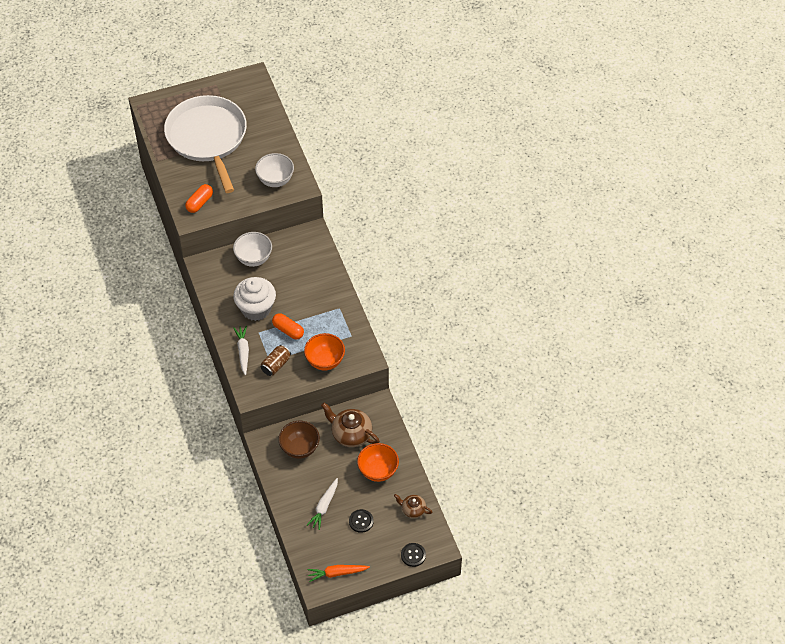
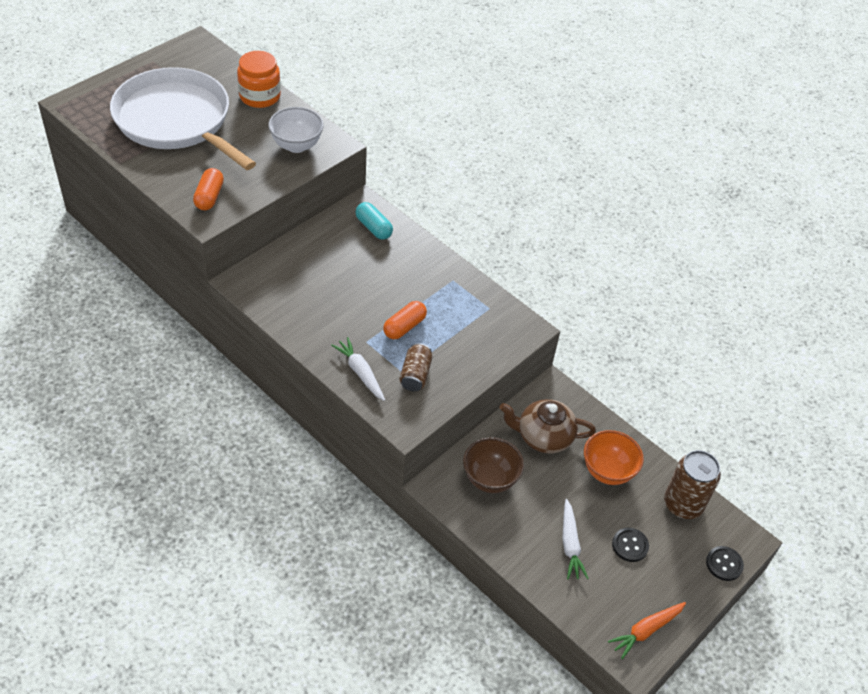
camera: 30 degrees left, 5 degrees down
white bowl [233,232,272,267] -> none
white cupcake [233,277,276,321] -> none
orange capsule [272,313,304,339] -> orange capsule turned 60 degrees counterclockwise [383,301,427,339]
orange bowl [304,333,345,370] -> none
brown teapot [394,494,432,518] -> brown can [664,450,721,519]
none -> orange jar [237,51,281,108]
none -> turquoise capsule [355,202,393,240]

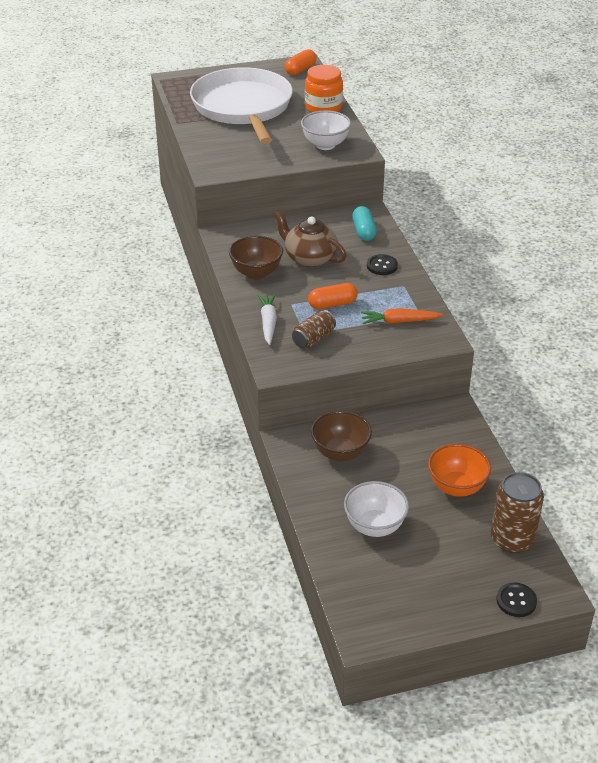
camera: 35 degrees right, 10 degrees down
orange capsule [193,168,224,210] -> orange capsule moved to [285,49,317,75]
brown teapot [499,399,596,454] -> brown teapot moved to [274,210,346,267]
white carrot [562,499,589,579] -> white bowl [344,481,409,537]
orange carrot [608,602,686,659] -> orange carrot moved to [361,308,443,324]
black button [612,528,649,562] -> black button moved to [367,254,398,275]
none -> brown bowl [229,236,283,280]

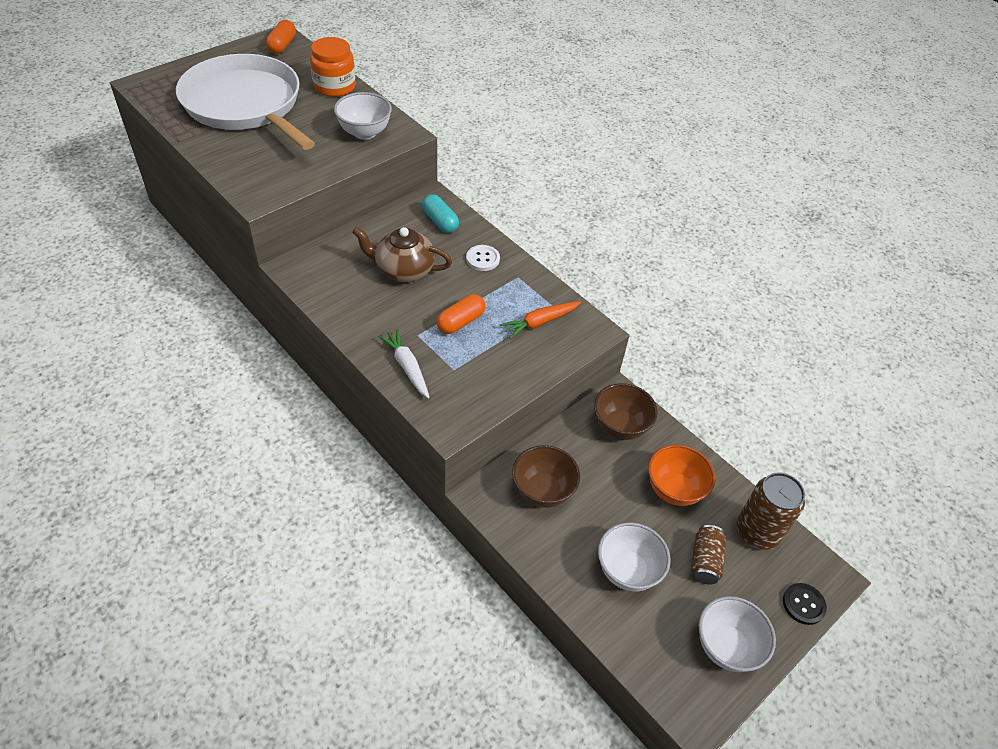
camera: 30 degrees left, 10 degrees up
brown bowl [229,236,283,280] -> brown bowl moved to [594,383,658,440]
brown can [292,310,336,349] -> brown can moved to [691,525,727,585]
black button [367,254,398,275] -> white button [466,245,500,271]
none -> white bowl [698,596,776,672]

